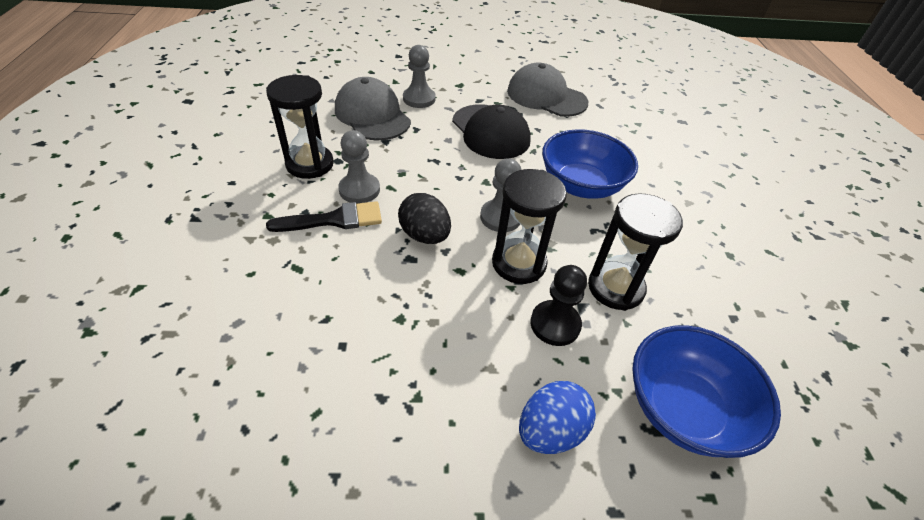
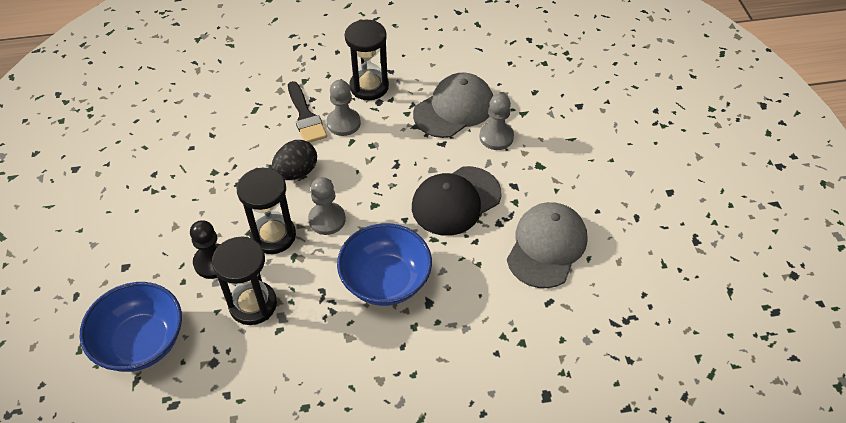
camera: 85 degrees right, 5 degrees up
blue egg [519,381,596,454] -> none

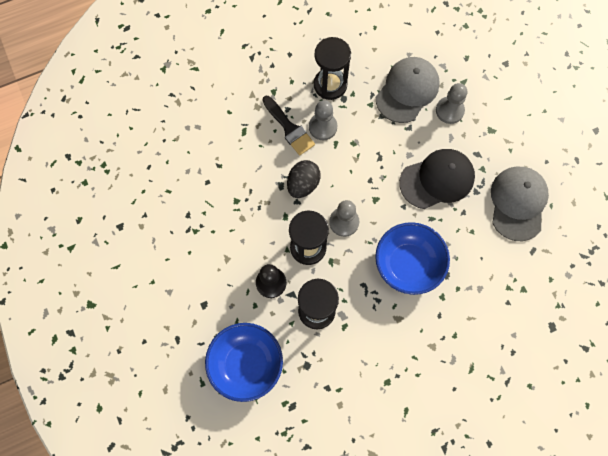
camera: 15 degrees left, 20 degrees up
black cap [412,166,501,236] -> black cap turned 150 degrees counterclockwise [399,149,475,209]

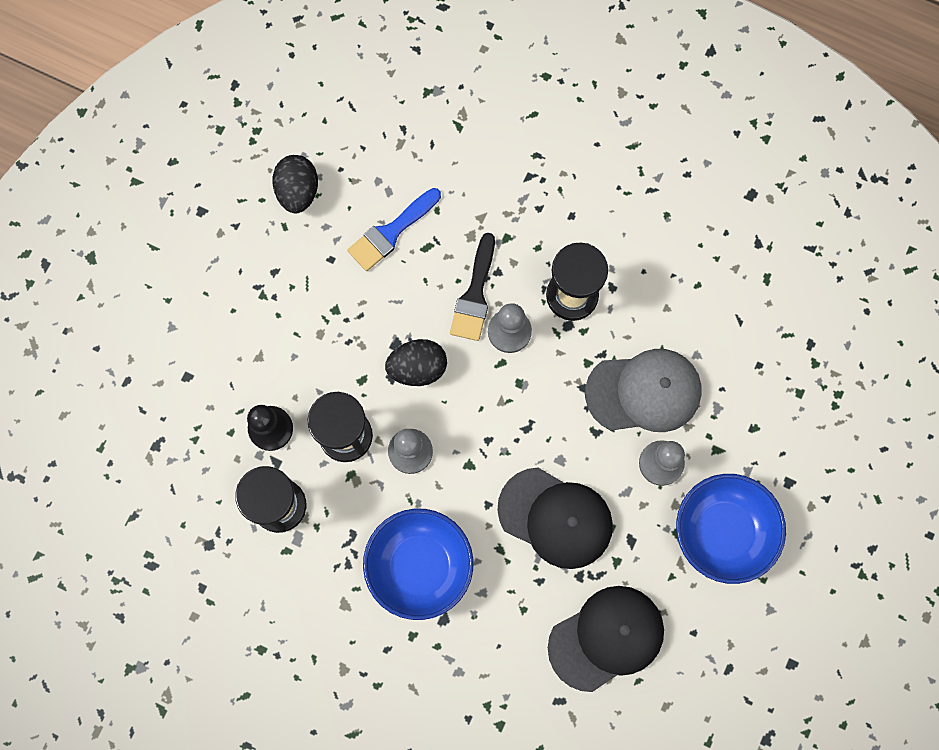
camera: 50 degrees right, 5 degrees up
blue bowl [205,323,283,402] -> blue bowl moved to [676,474,786,584]
grey cap [491,166,549,241] -> black cap [548,586,664,692]
none -> black egg [272,155,318,213]
none -> blue brush [347,188,441,271]

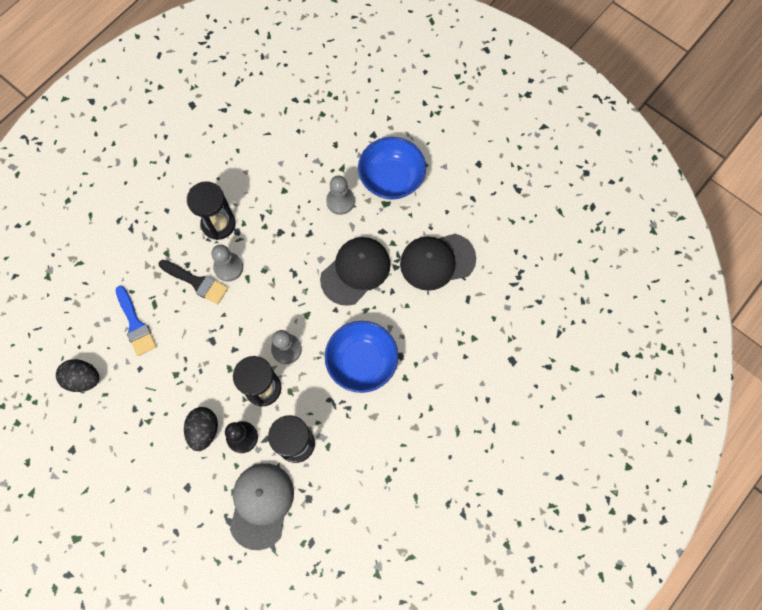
camera: 75 degrees left, 5 degrees down
black egg [385,339,447,386] -> black egg moved to [184,407,218,451]
black cap [548,586,664,692] -> black cap turned 90 degrees counterclockwise [400,234,476,291]
grey cap [585,349,702,432] -> grey cap moved to [230,463,294,550]

